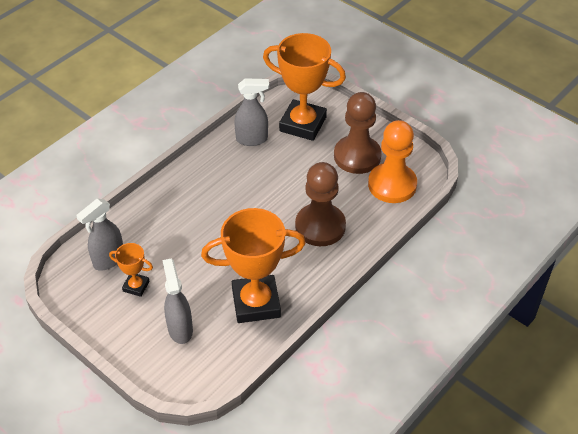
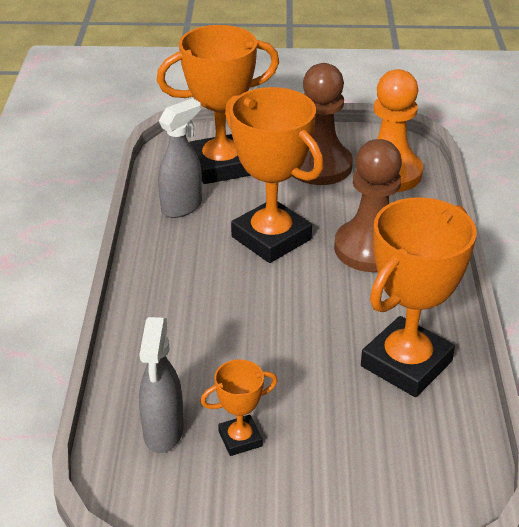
camera: 40 degrees left, 10 degrees down
grey spray bottle [163,258,193,344] -> none
none -> orange trophy [225,87,324,263]

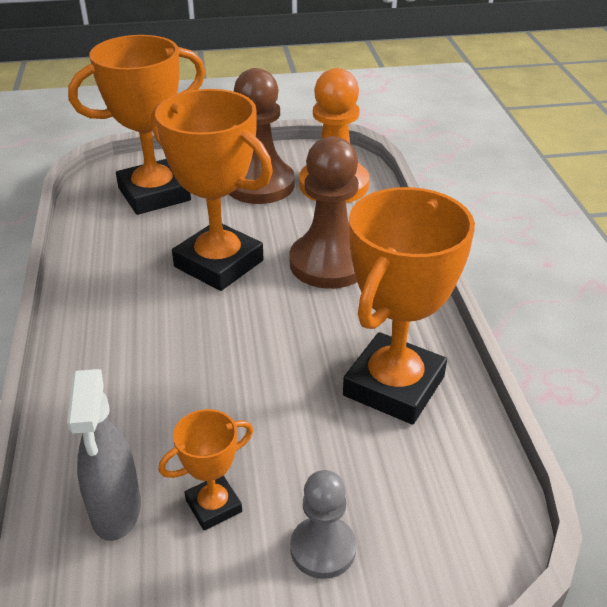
camera: 10 degrees left, 0 degrees up
grey spray bottle [158,98,202,218] -> none
none -> grey pawn [290,470,356,579]

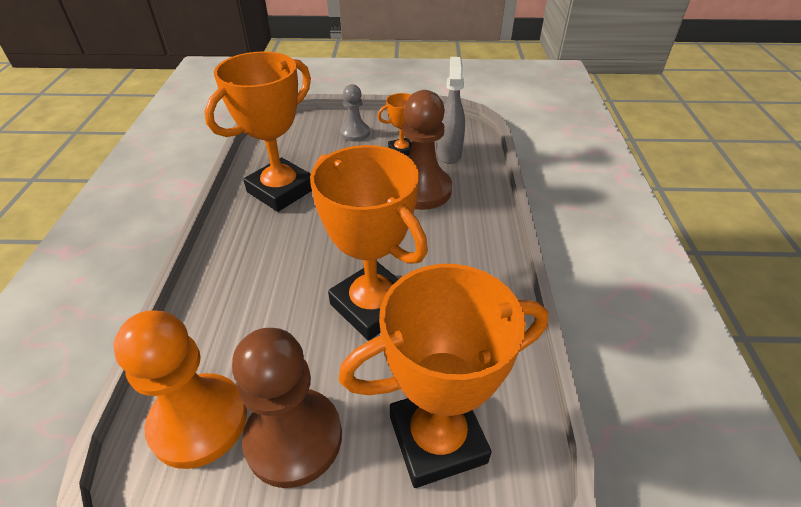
camera: 170 degrees left, 5 degrees up
brown pawn [289,136,359,289] -> brown pawn moved to [403,90,452,210]

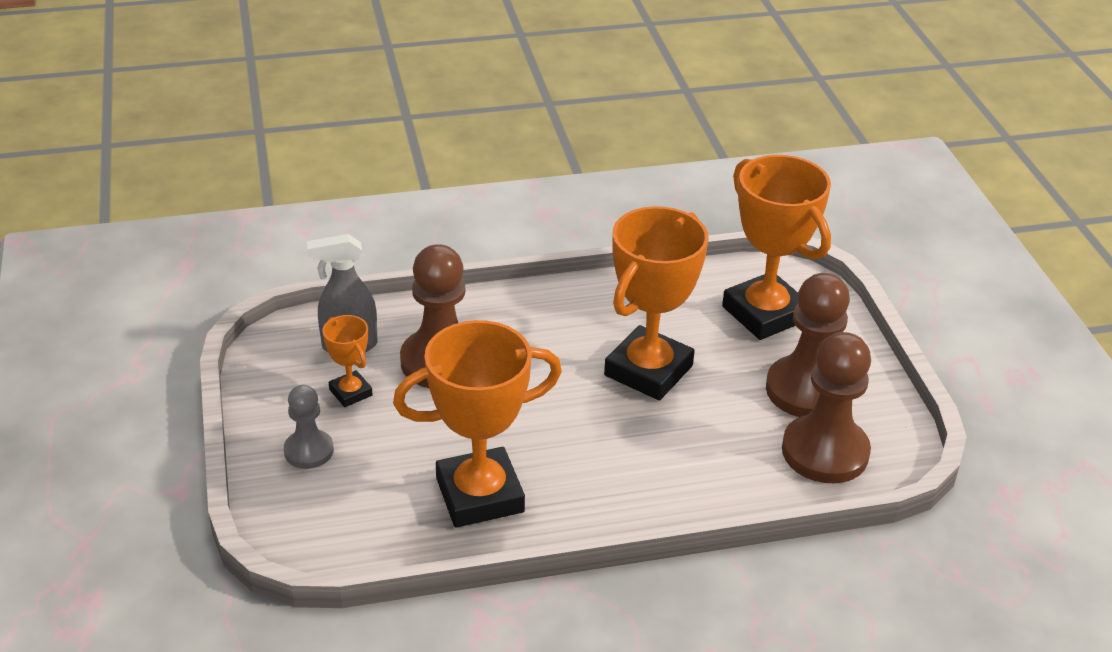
camera: 105 degrees left, 5 degrees down
orange pawn [114,310,247,469] -> brown pawn [782,332,871,483]
orange trophy [205,51,312,212] -> orange trophy turned 45 degrees counterclockwise [393,320,562,528]

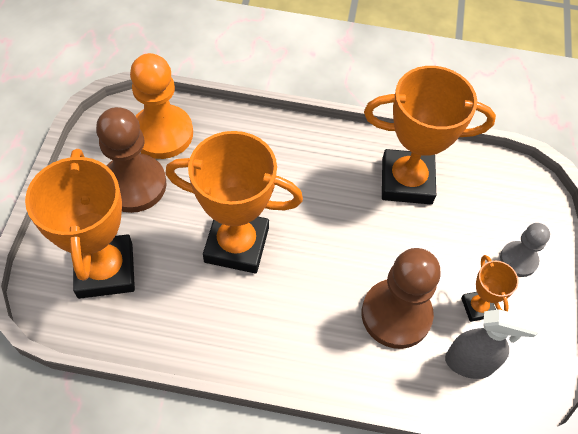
camera: 160 degrees left, 20 degrees up
orange trophy [604,206,709,401] -> orange trophy turned 45 degrees clockwise [165,131,303,273]
brown pawn [782,332,871,483] -> orange pawn [130,53,193,159]

